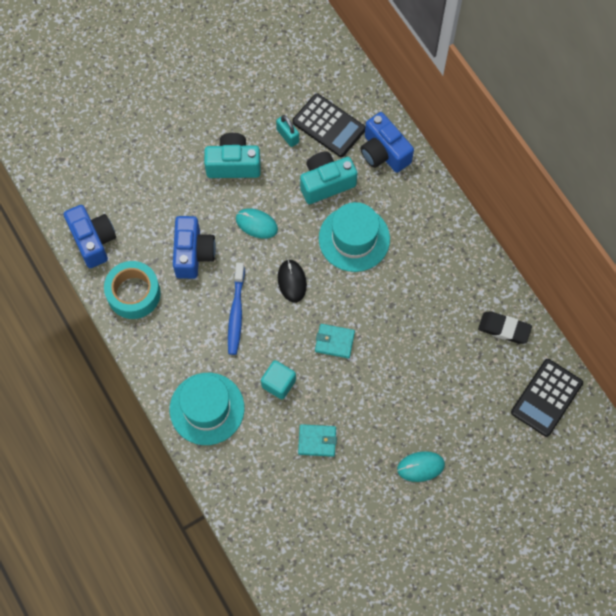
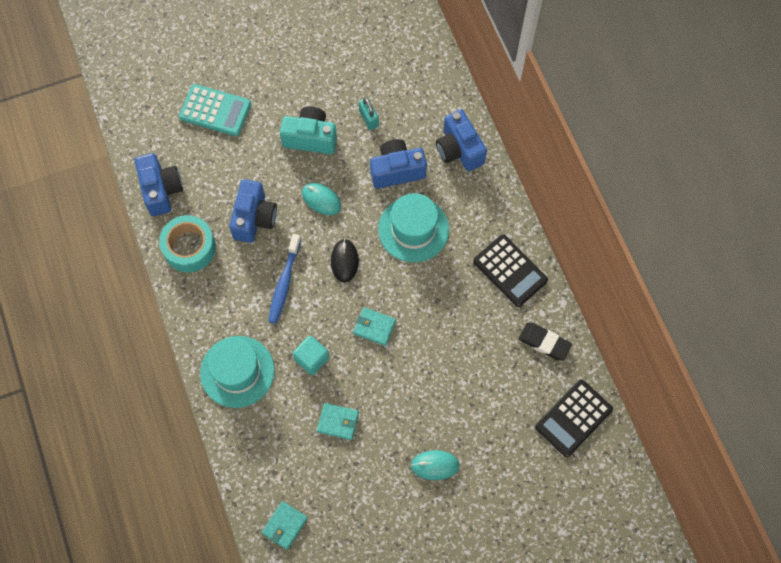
camera: 10 degrees right, 0 degrees up
black calculator [292,93,365,157] -> black calculator moved to [473,235,548,307]
turquoise camera [300,152,357,204] -> blue camera [370,139,427,189]
none -> turquoise calculator [179,84,251,136]
none -> turquoise wallet [262,501,308,550]

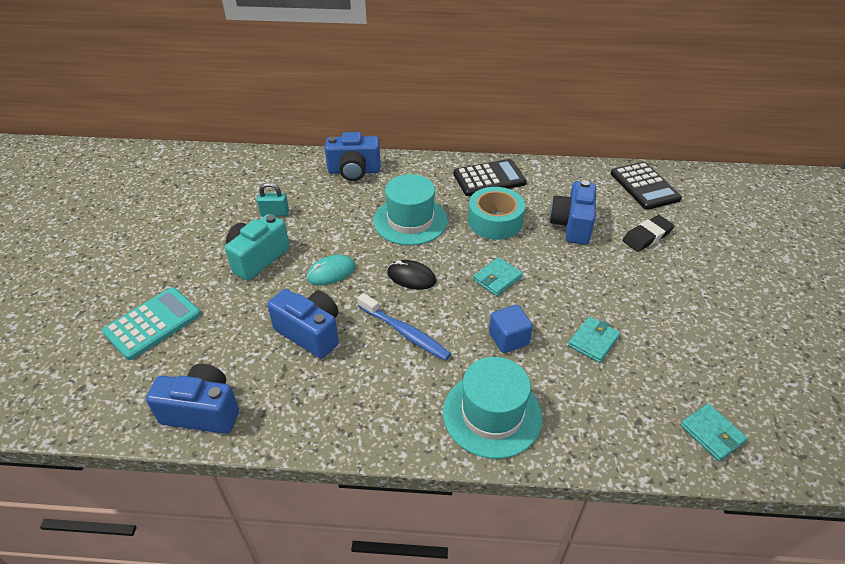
camera: 65 degrees left, 25 degrees down
turquoise tape [159,215,216,272] -> turquoise tape moved to [468,187,525,240]
turquoise cube [293,336,329,375] -> blue cube [489,305,533,353]
blue camera [370,139,427,189] -> blue camera moved to [549,180,596,245]
turquoise mouse [411,450,460,480] -> none
black eraser [518,323,572,361] -> black eraser moved to [622,215,674,252]

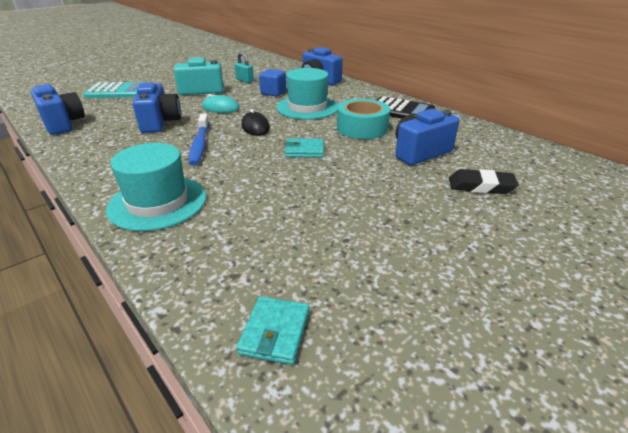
camera: 45 degrees right, 10 degrees down
blue cube [489,305,533,353] -> blue cube moved to [259,69,286,96]
turquoise wallet [568,316,620,363] -> none
black calculator [611,162,682,210] -> none

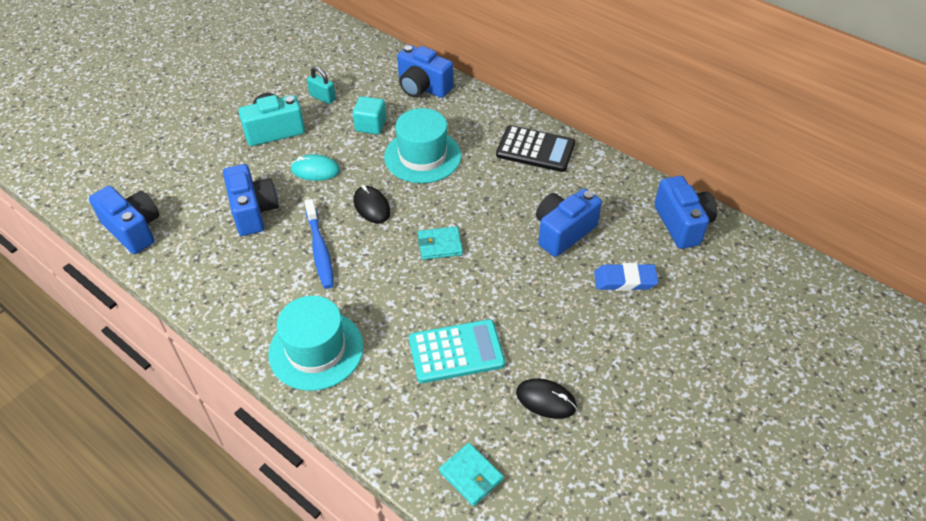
camera: 10 degrees left, 15 degrees up
turquoise calculator [83,82,146,98] -> turquoise calculator moved to [409,319,505,383]
turquoise wallet [236,296,309,365] -> turquoise wallet turned 45 degrees counterclockwise [439,443,503,506]
blue cube [259,69,286,96] -> turquoise cube [353,96,386,134]
turquoise tape [337,99,390,139] -> none
black eraser [449,169,519,194] -> blue eraser [594,263,658,291]
none -> black mouse [516,378,577,419]
none -> blue camera [654,176,717,249]

